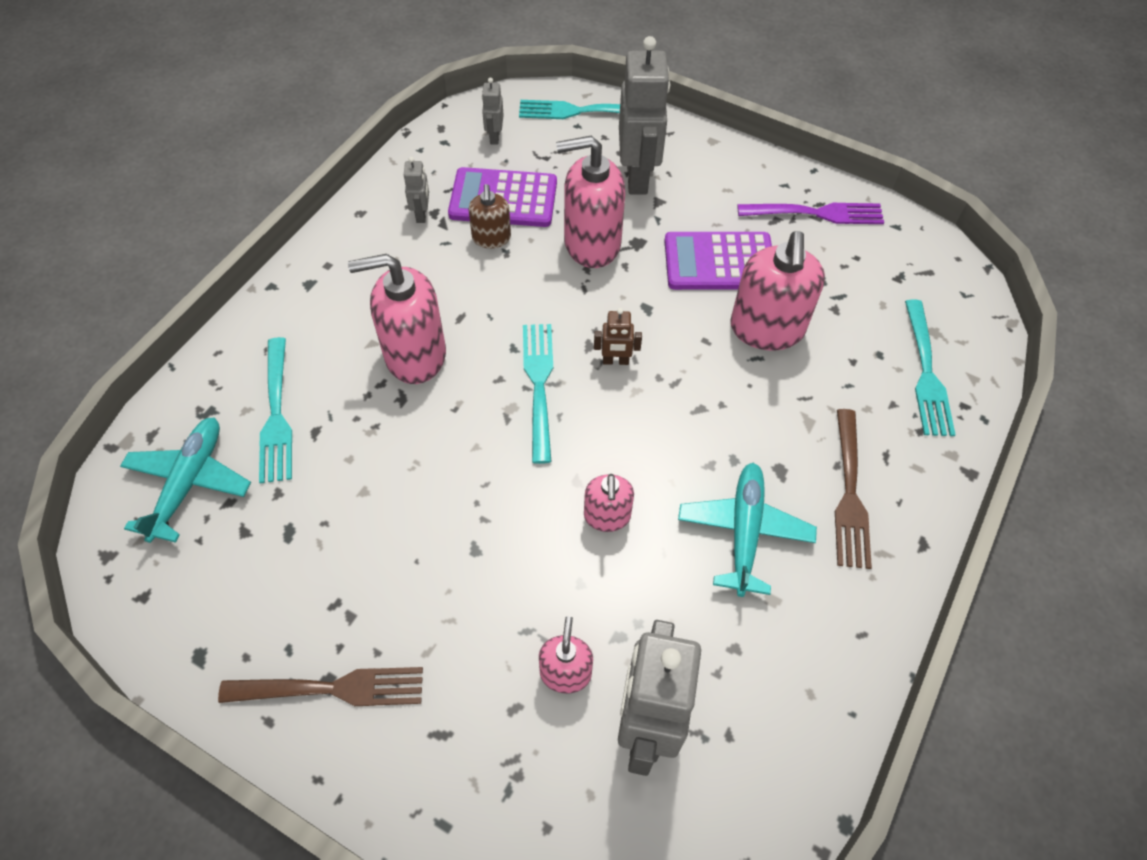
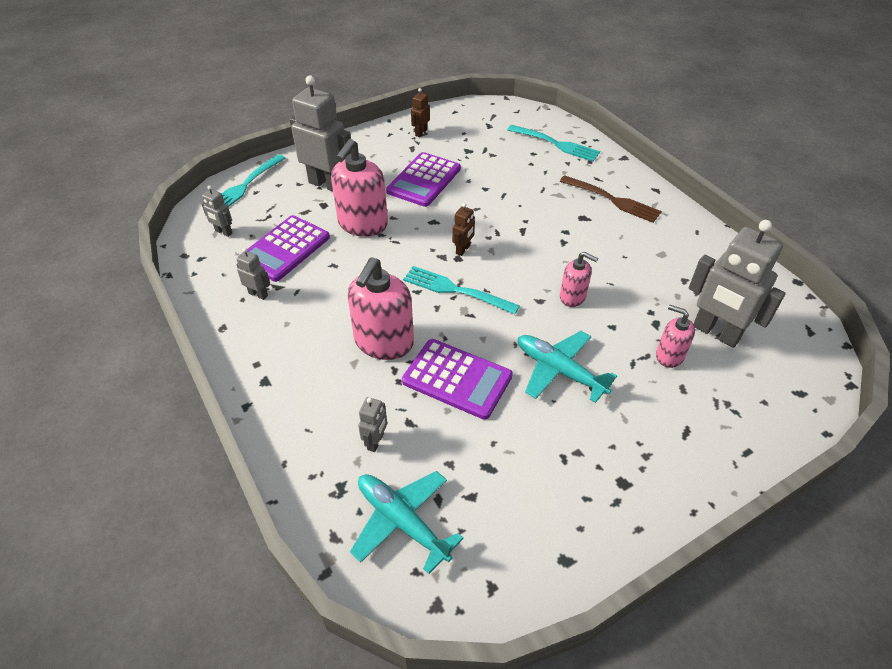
camera: 60 degrees left, 10 degrees down
brown fork [218,667,423,706] -> none
turquoise fork [259,337,292,483] -> grey robot [358,397,387,452]
brown soap dispenser [468,184,511,248] -> none
turquoise plane [678,463,817,597] -> turquoise plane moved to [518,331,617,403]
pink soap dispenser [730,231,825,351] -> none
purple fork [737,203,884,224] -> brown robot [411,88,430,137]
none -> purple calculator [402,339,513,420]

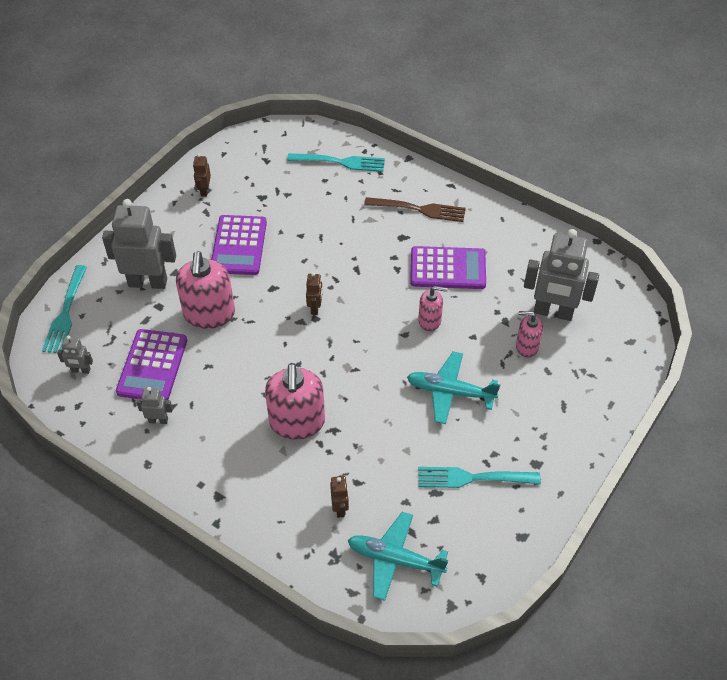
camera: 25 degrees left, 5 degrees up
grey robot [358,397,387,452] -> brown robot [330,476,349,518]
purple calculator [402,339,513,420] -> purple calculator moved to [410,246,486,289]
turquoise fork [403,266,520,315] -> turquoise fork moved to [418,467,541,488]

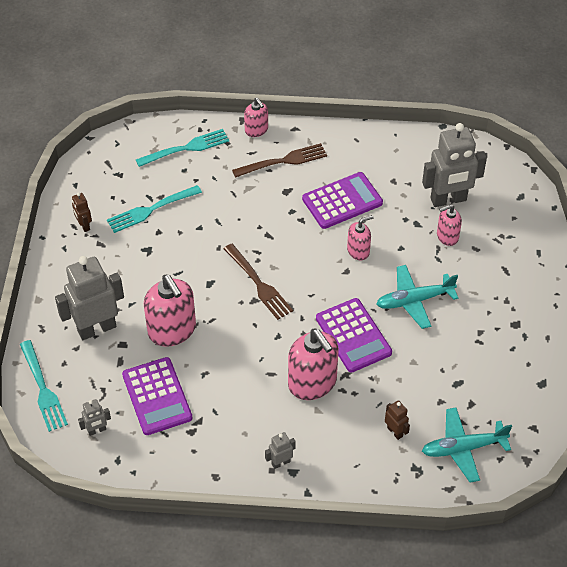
camera: 30 degrees left, 0 degrees up
grey robot [136,387,173,424] -> grey robot moved to [265,432,296,469]
purple calculator [211,215,267,275] -> purple calculator moved to [316,298,392,372]
brown robot [306,272,323,315] -> brown fork [223,244,293,320]
turquoise fork [418,467,541,488] -> turquoise fork moved to [107,185,202,233]
none -> pink soap dispenser [244,98,268,137]

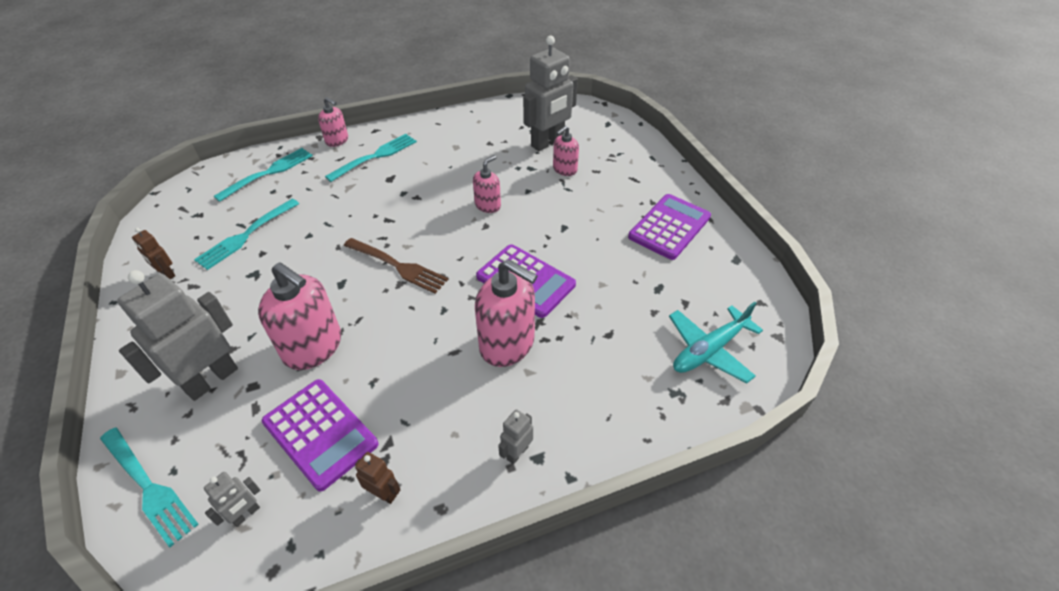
camera: 25 degrees left, 5 degrees down
brown fork [232,143,327,178] -> turquoise fork [325,134,417,182]
purple calculator [302,172,383,229] -> purple calculator moved to [628,194,711,260]
turquoise plane [376,265,458,329] -> none
brown robot [385,400,410,440] -> brown robot moved to [355,452,400,504]

